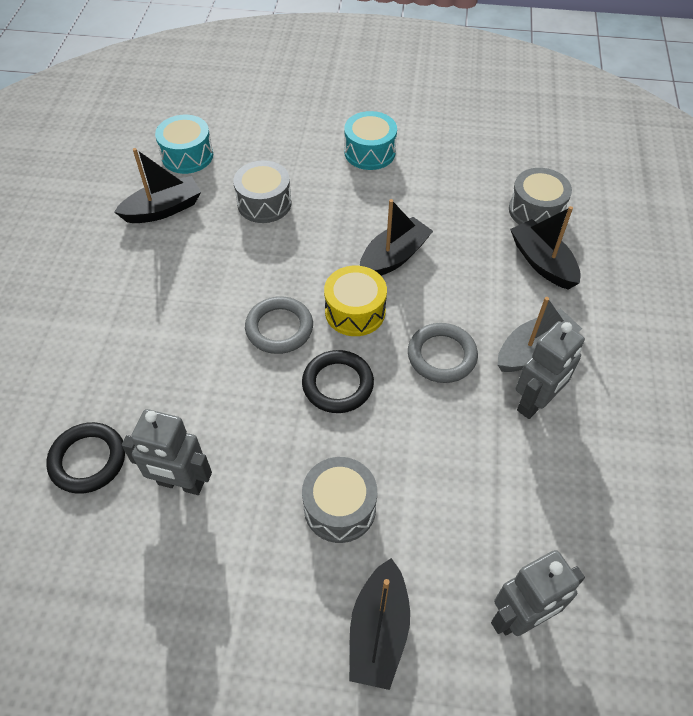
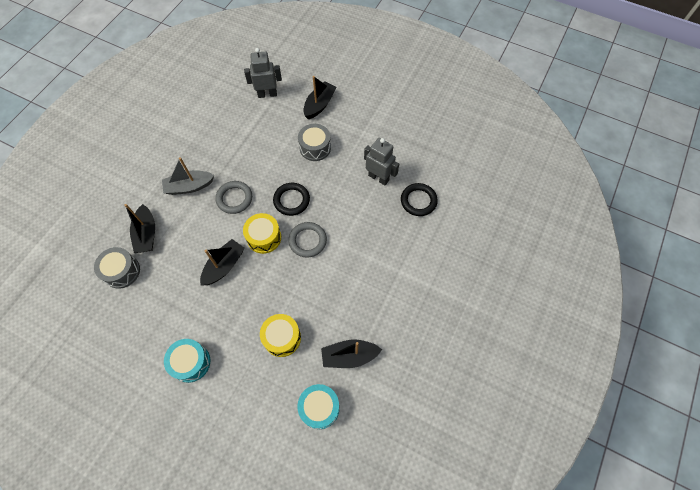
camera: 160 degrees left, 10 degrees up
grey drum [233,160,292,223] -> yellow drum [260,314,301,357]
black boat [360,199,433,276] -> black boat turned 150 degrees clockwise [200,239,245,286]
grey robot [516,321,585,419] -> none

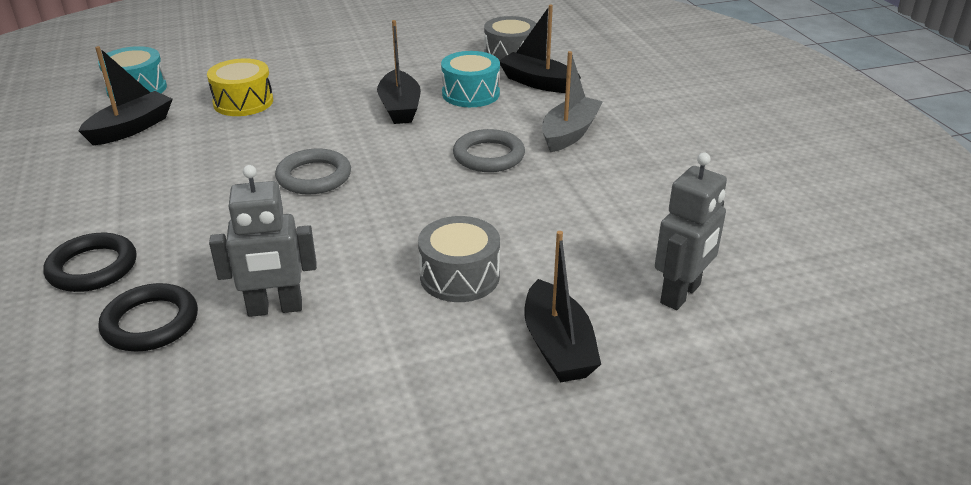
camera: 135 degrees right, 30 degrees down
turquoise drum [164,339,210,383] -> turquoise drum moved to [441,51,500,107]
yellow drum [243,213,281,254] -> none
black ring [273,183,310,216] -> black ring moved to [43,233,137,292]

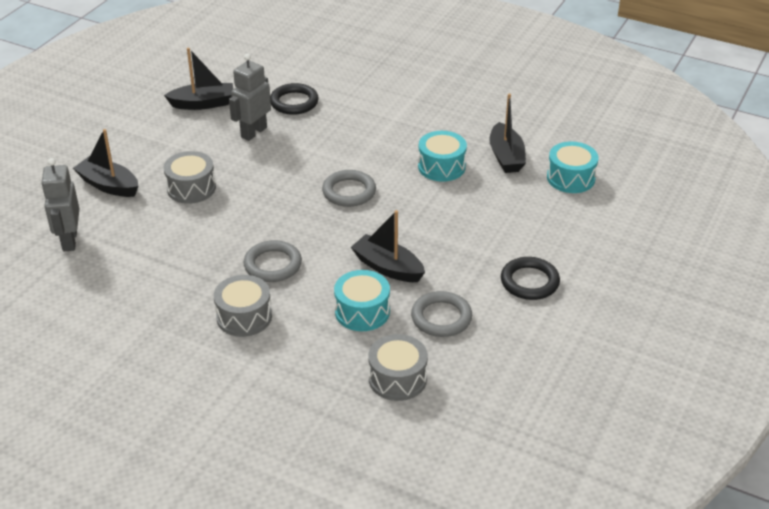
camera: 135 degrees right, 5 degrees up
black ring [43,233,137,292] -> black ring moved to [501,257,560,300]
yellow drum [207,58,273,116] -> none
black boat [499,5,581,93] -> black boat moved to [164,48,233,110]
grey boat [542,51,603,152] -> grey drum [214,275,272,337]
none -> grey ring [411,291,472,337]
none -> turquoise drum [418,131,467,182]

